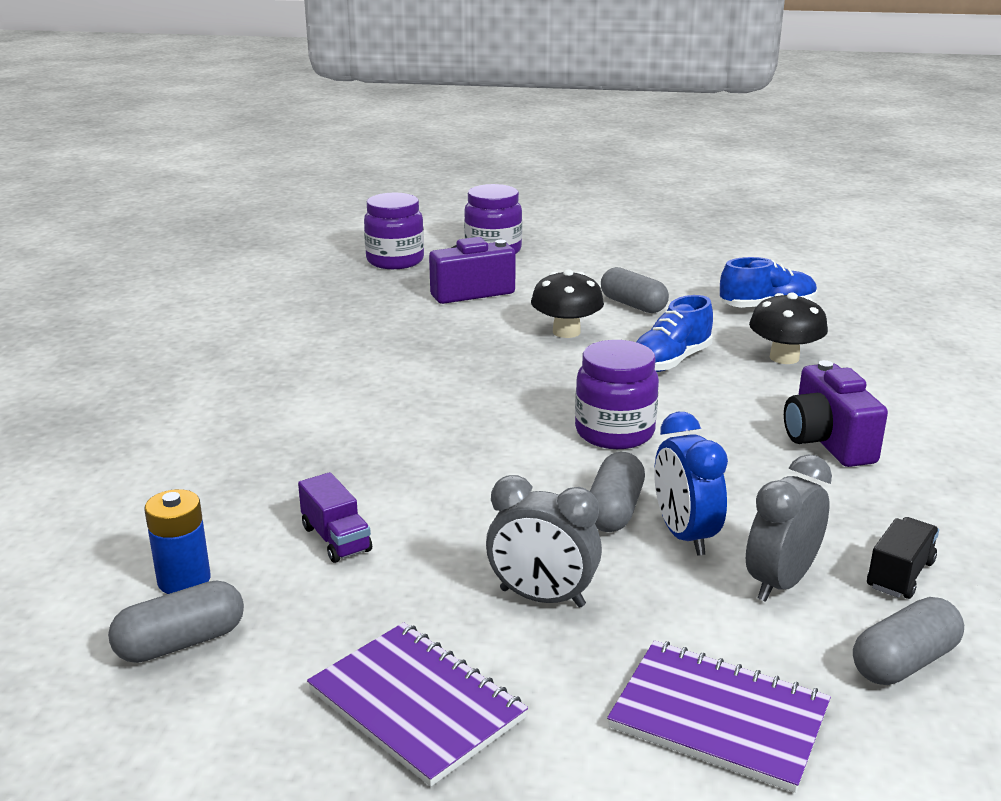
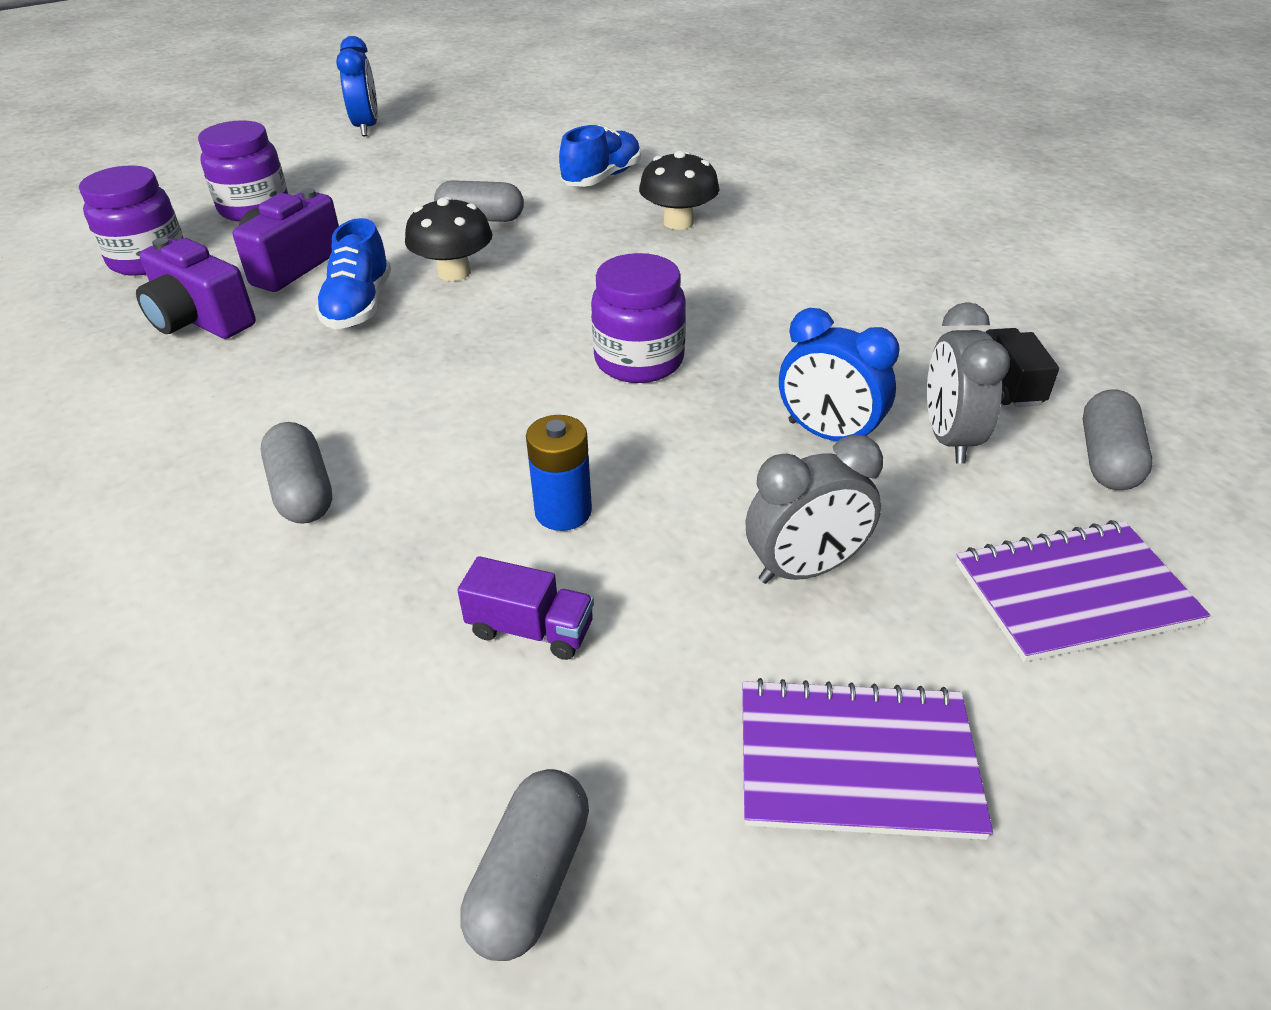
camera: 40 degrees left, 15 degrees up
blue battery [144,489,211,594] -> blue battery moved to [526,415,592,531]
grey capsule [590,452,645,532] -> grey capsule moved to [261,422,332,524]
blue shoe [636,295,713,372] -> blue shoe moved to [315,218,391,329]
purple camera [784,360,888,467] -> purple camera moved to [136,238,256,339]
none -> blue clock [336,36,378,136]

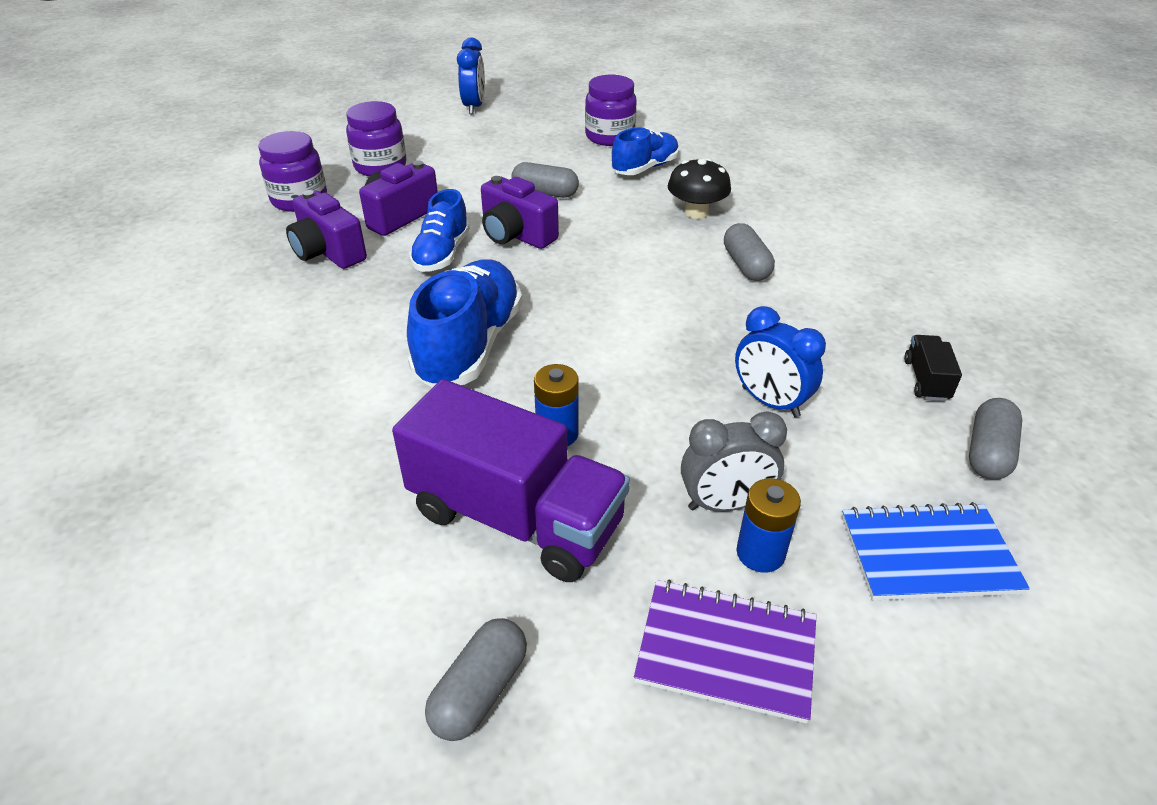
camera: 10 degrees right, 0 degrees up
grey capsule [261,422,332,524] -> grey capsule moved to [724,223,775,281]
black mushroom [405,197,492,281] -> purple camera [481,176,559,249]
purple truck [457,556,594,660] -> purple truck [392,379,630,582], size x2.39
purple jar [591,253,686,383] -> purple jar moved to [585,75,637,146]
grey clock [927,302,1010,464] -> none
purple notebook [956,520,1210,662] -> blue notebook [842,502,1030,600]
none -> blue shoe [407,260,522,388]
none -> blue battery [736,478,801,573]

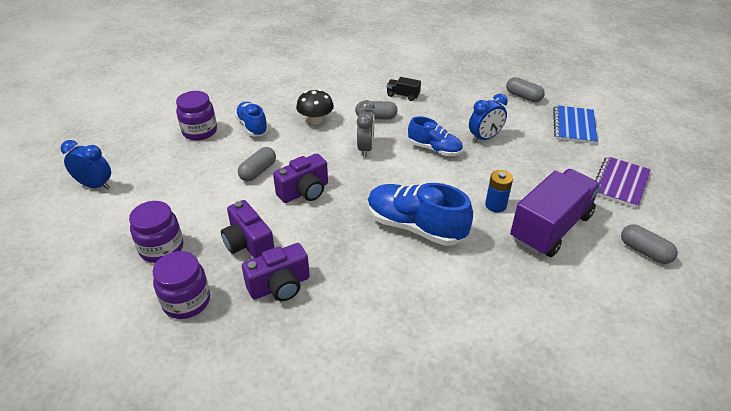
camera: 75 degrees left, 0 degrees up
blue shoe [409,189,470,272] -> blue shoe moved to [408,116,463,156]
grey clock [681,411,787,512] -> grey clock moved to [357,100,375,157]
blue battery [736,478,801,573] -> none
black truck [904,335,962,401] -> black truck moved to [386,77,421,101]

